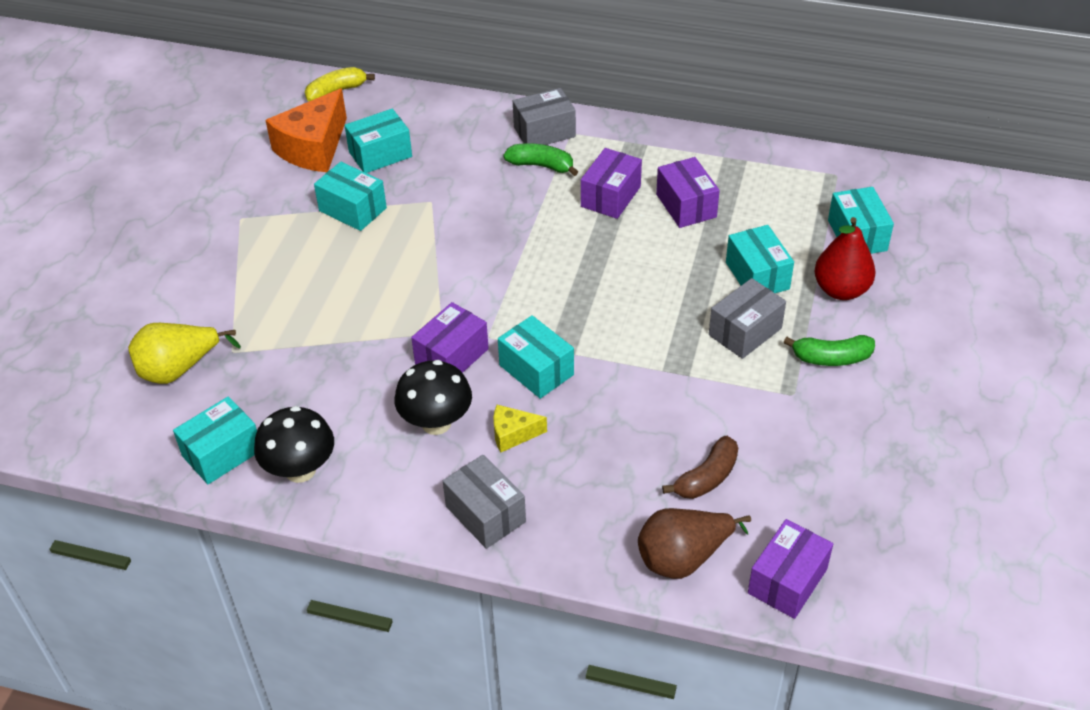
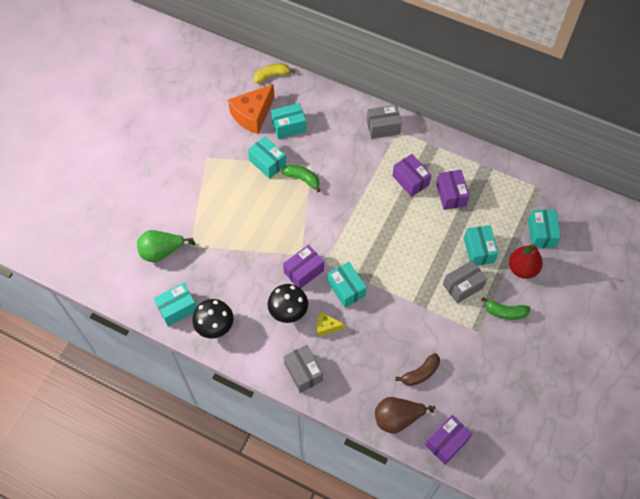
camera: 10 degrees right, 15 degrees up
yellow pear [128,323,241,384] -> green pear [137,230,196,263]
green banana [503,143,578,176] -> green banana moved to [281,165,321,192]
purple box [581,148,642,219] -> purple box turned 75 degrees counterclockwise [392,154,431,197]

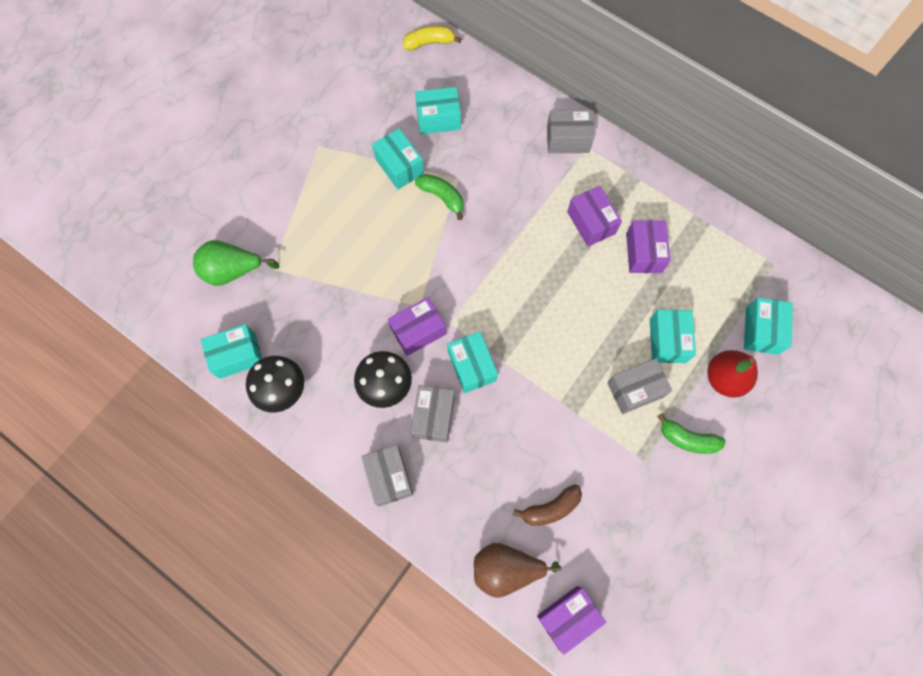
camera: 10 degrees right, 10 degrees up
orange cheese [228,84,275,134] -> none
yellow cheese [317,311,345,337] -> grey box [411,385,455,443]

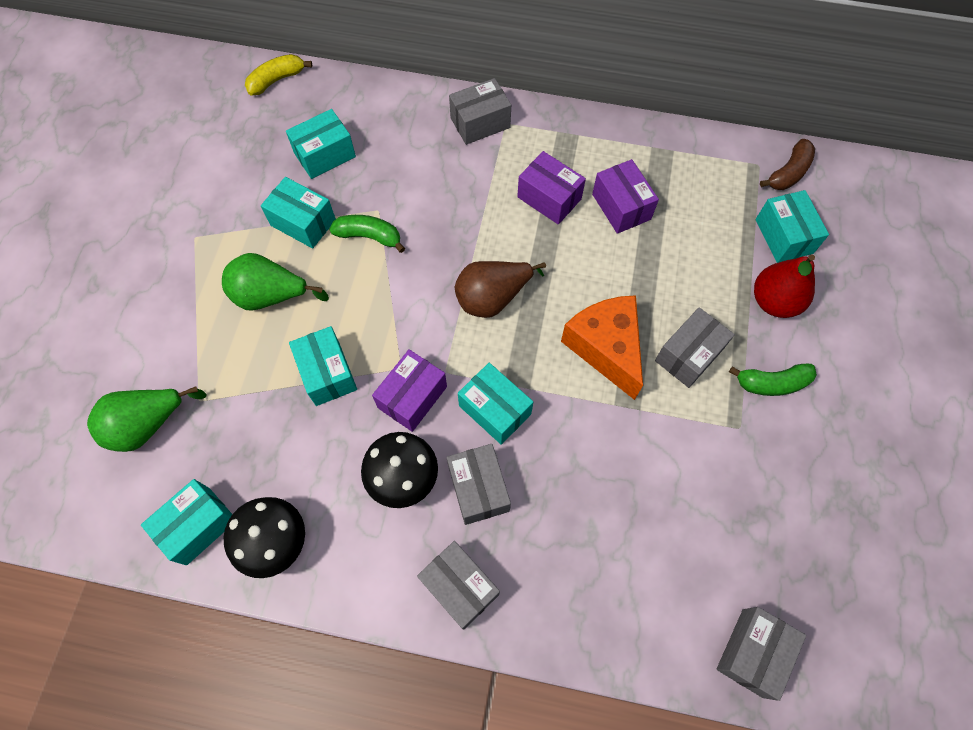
camera: 25 degrees left, 5 degrees down
brown pear [474,543,561,598] -> brown pear moved to [455,261,546,318]
brown banana [513,484,582,526] -> brown banana moved to [760,139,815,190]
purple box [537,586,606,655] -> grey box [717,607,806,701]
turquoise box [650,310,696,363] -> turquoise box moved to [289,326,357,406]
none -> green pear [222,253,329,310]
none -> orange cheese [561,295,643,400]

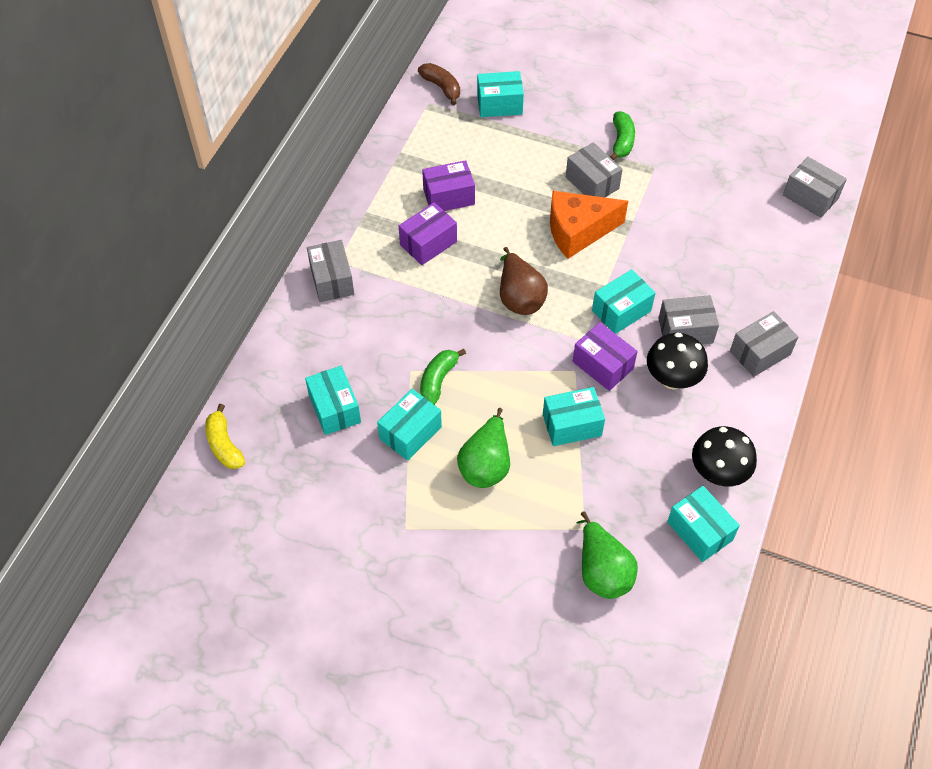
camera: 80 degrees left, 10 degrees down
red pear [754,254,815,318] -> none

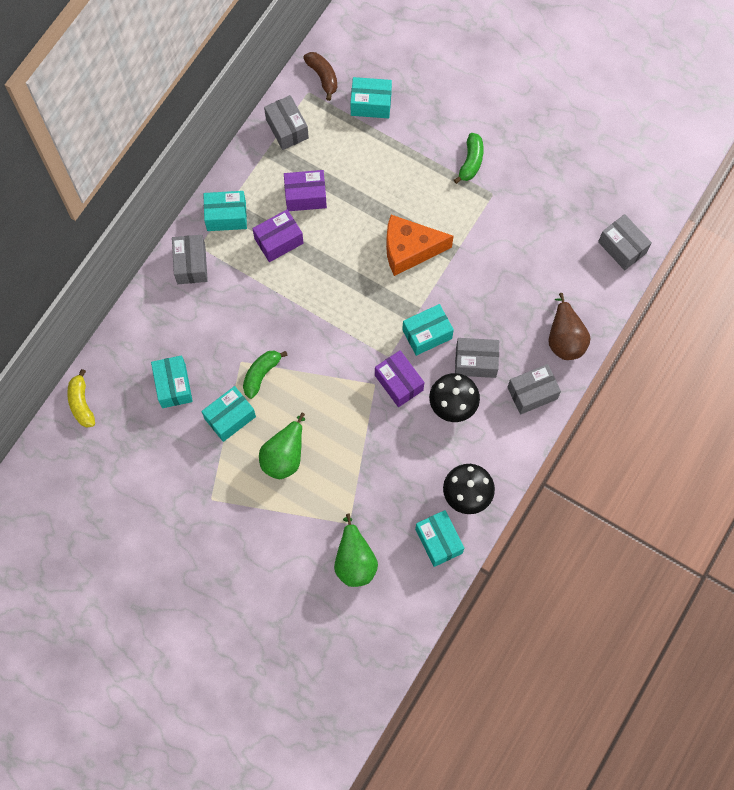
camera: 10 degrees right, 15 degrees up
brown pear [500,247,548,315] -> brown pear moved to [549,293,591,360]
turquoise box [543,387,605,446] -> turquoise box moved to [203,191,247,231]
grey box [566,142,623,198] -> grey box moved to [264,95,309,150]

